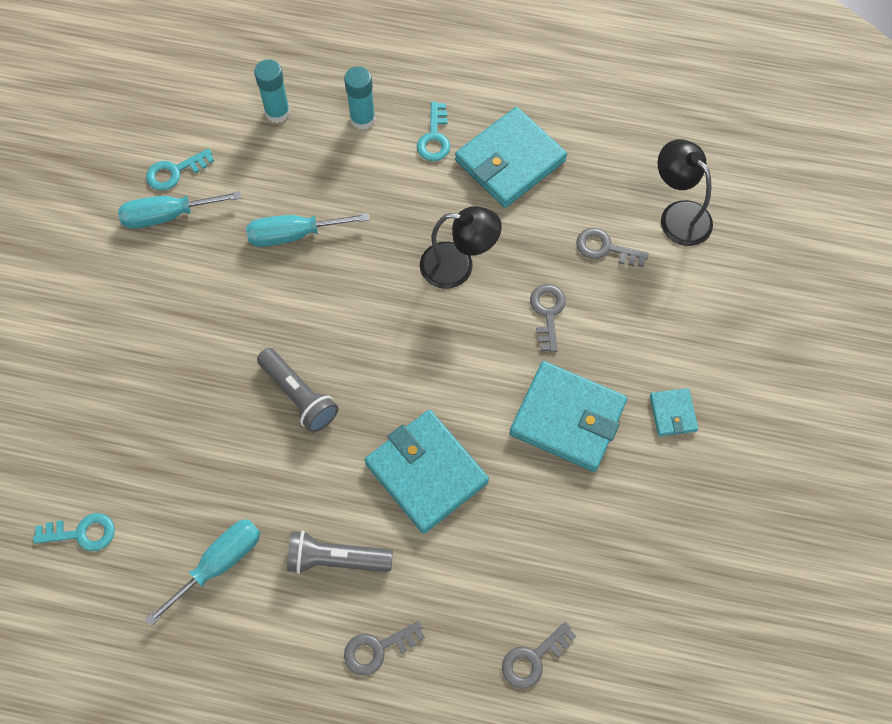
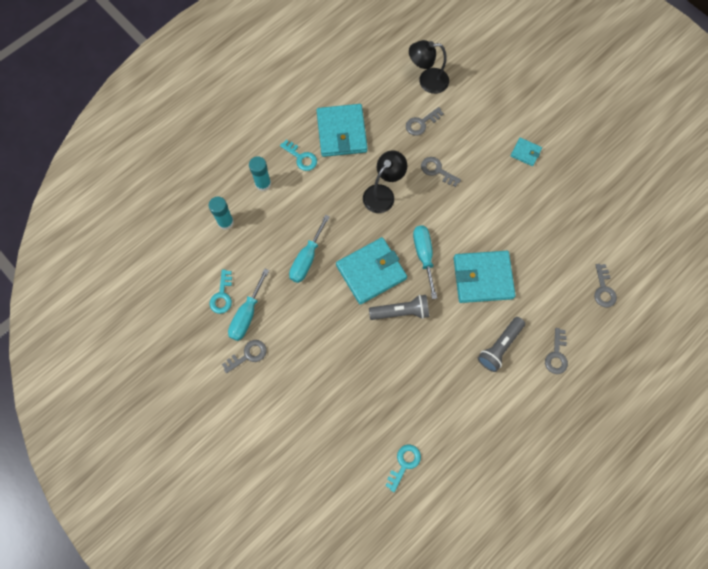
camera: 55 degrees left, 5 degrees up
turquoise screwdriver [145,519,261,626] -> turquoise screwdriver moved to [413,225,437,299]
turquoise wallet [510,361,627,472] -> turquoise wallet moved to [336,237,407,305]
none -> grey key [222,340,267,373]

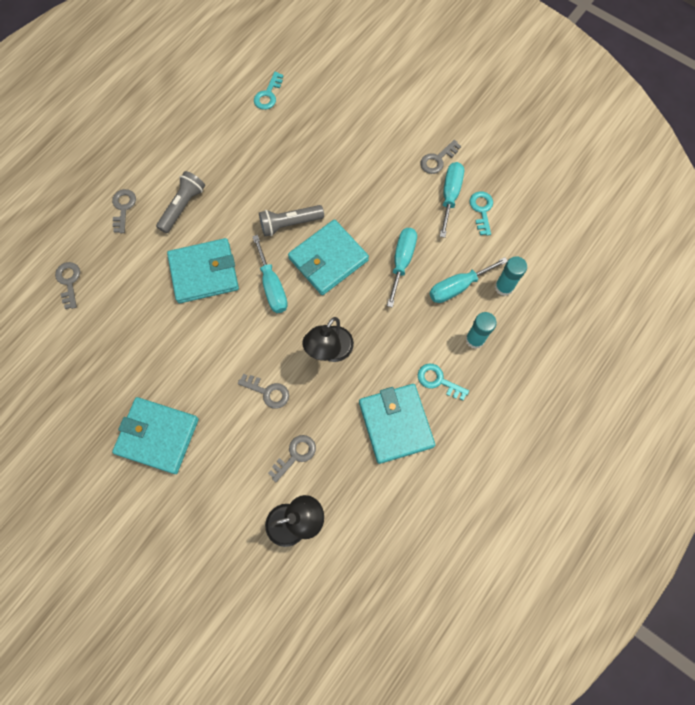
camera: 170 degrees right, 0 degrees up
turquoise wallet [510,137,542,166] -> turquoise wallet [112,397,199,474], size x2.08
none -> turquoise screwdriver [429,257,508,303]

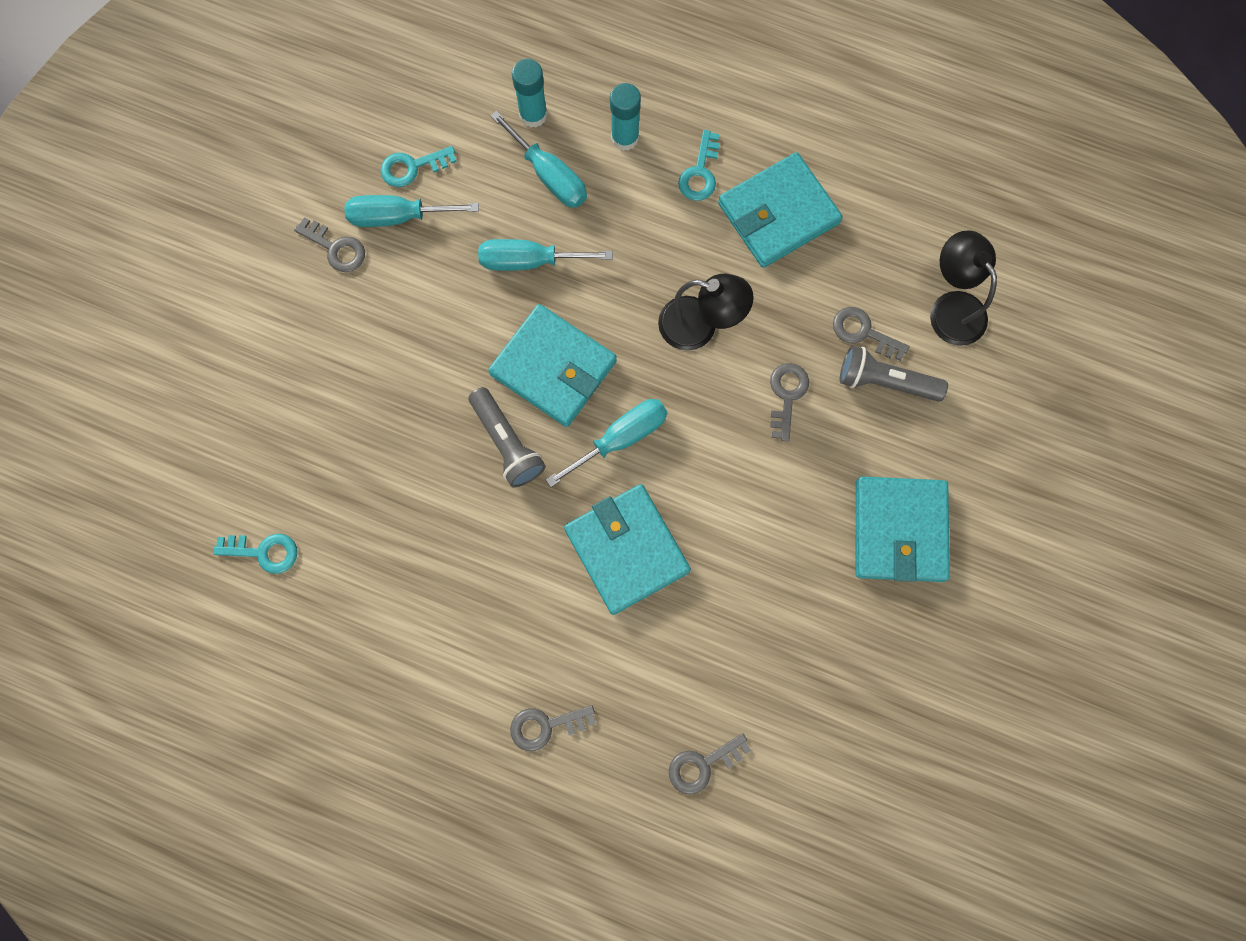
camera: 105 degrees left, 5 degrees up
grey flashlight [156,171,205,233] -> grey flashlight moved to [840,346,948,402]

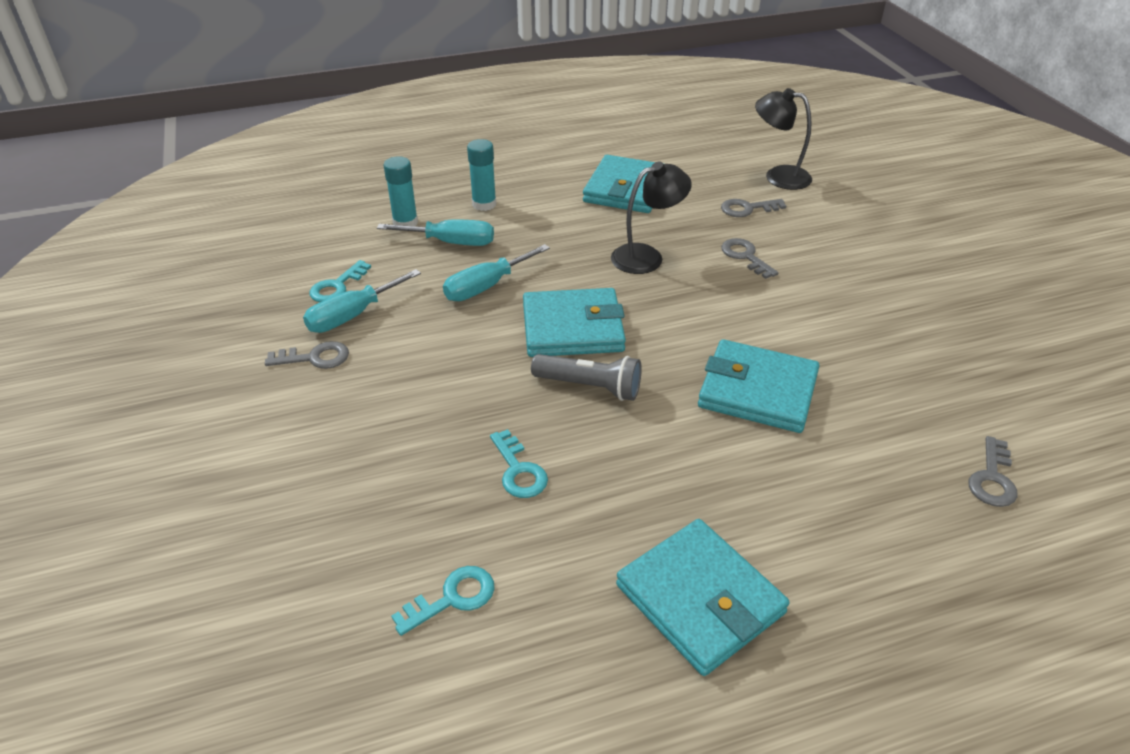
camera: 40 degrees left, 35 degrees down
grey key [510,705,596,751] -> none
turquoise screwdriver [546,399,667,487] -> none
turquoise key [678,130,720,201] -> turquoise key moved to [490,429,548,498]
grey flashlight [840,346,948,402] -> none
turquoise wallet [856,476,950,582] -> turquoise wallet moved to [616,519,789,676]

